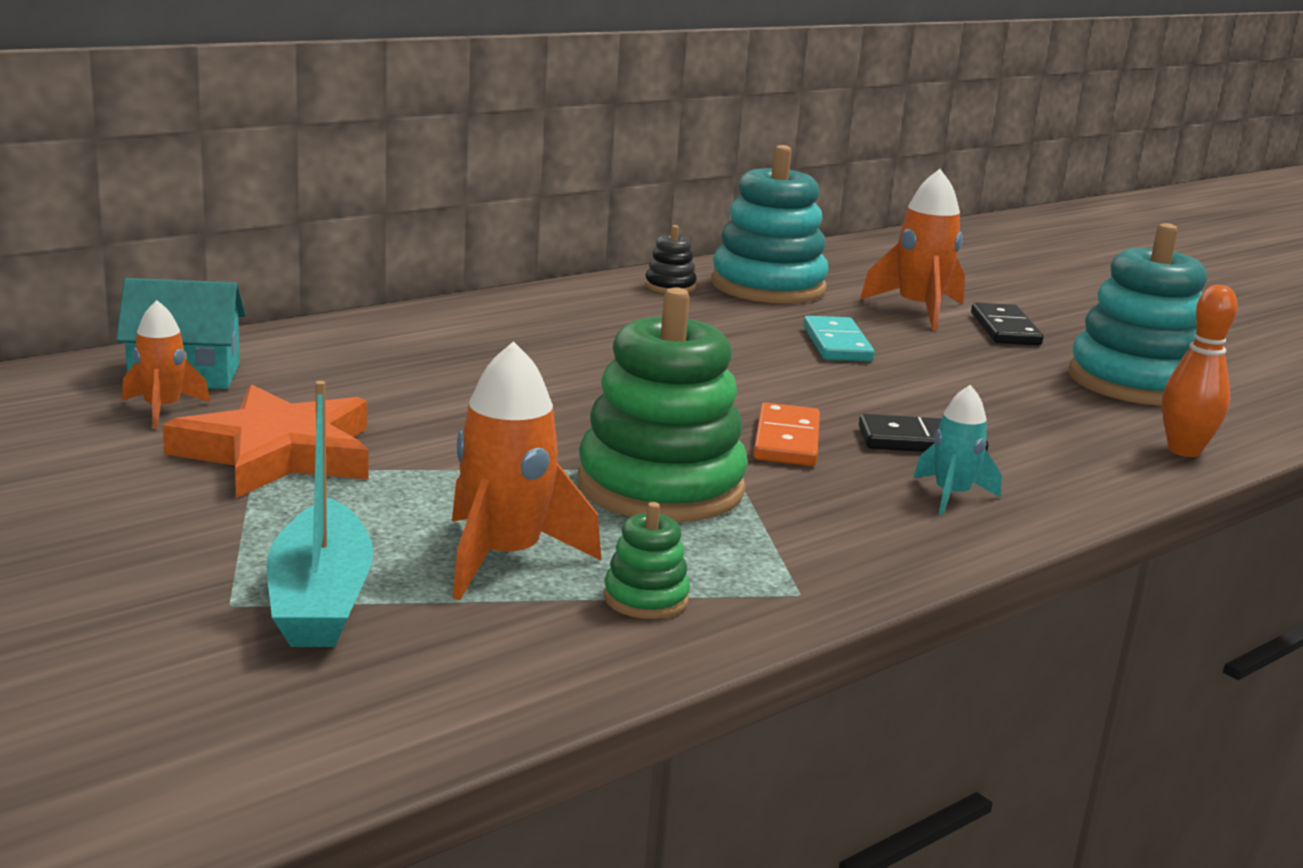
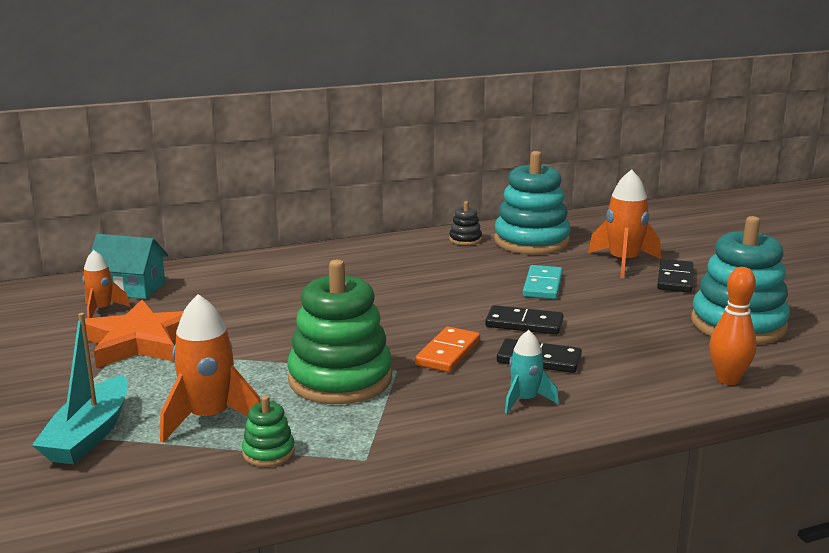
camera: 20 degrees right, 0 degrees up
none -> black domino [485,305,563,335]

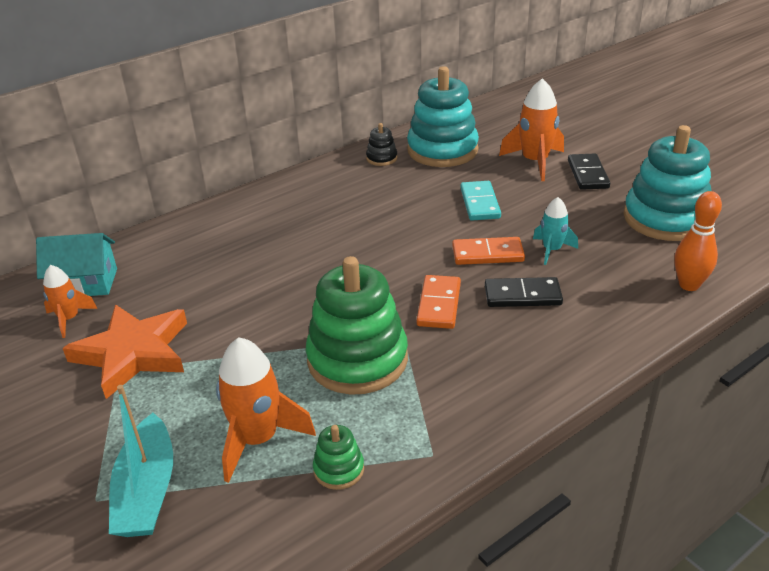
camera: 15 degrees left, 15 degrees up
black domino [485,305,563,335] -> orange domino [452,237,525,265]
turquoise rocket [505,330,559,414] -> turquoise rocket moved to [533,197,578,265]

